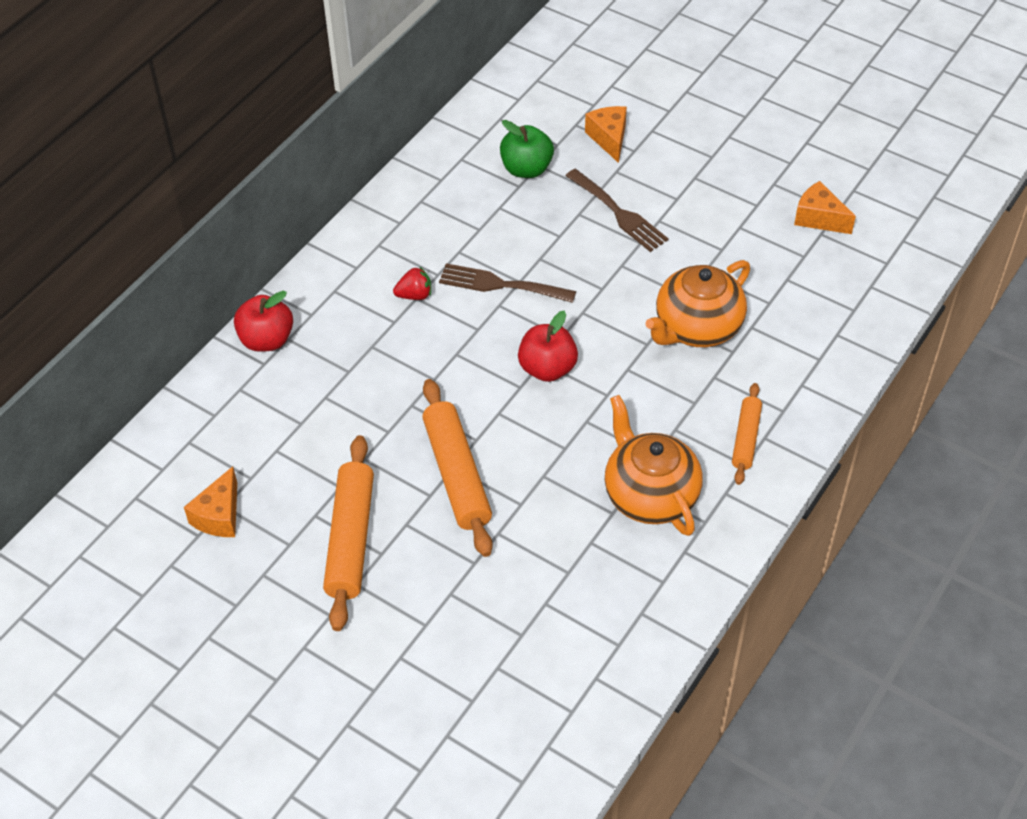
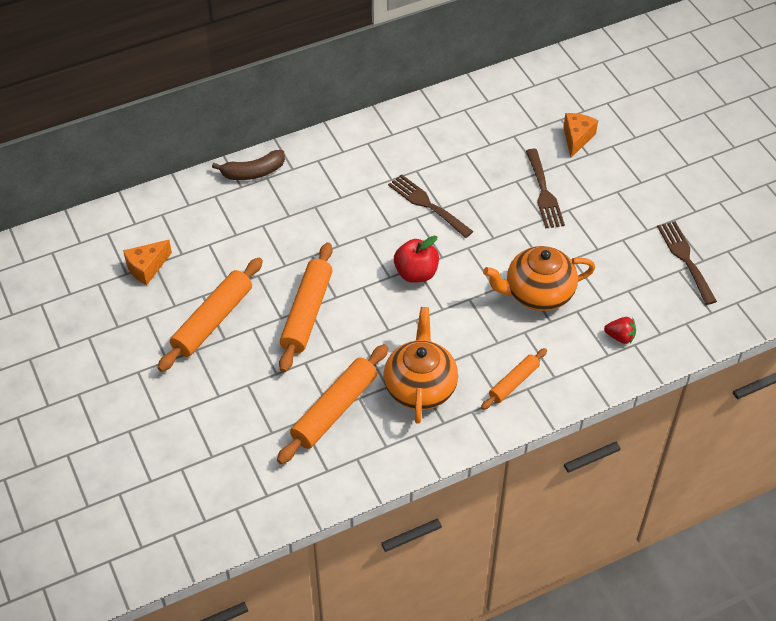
camera: 30 degrees right, 0 degrees up
red apple [234,291,293,352] -> brown banana [212,150,285,180]
red strawberry [393,266,431,300] -> red strawberry moved to [604,317,636,344]
green apple [500,120,554,178] -> none
orange cheese [794,181,856,234] -> brown fork [657,221,717,305]
none -> orange rolling pin [277,344,389,464]

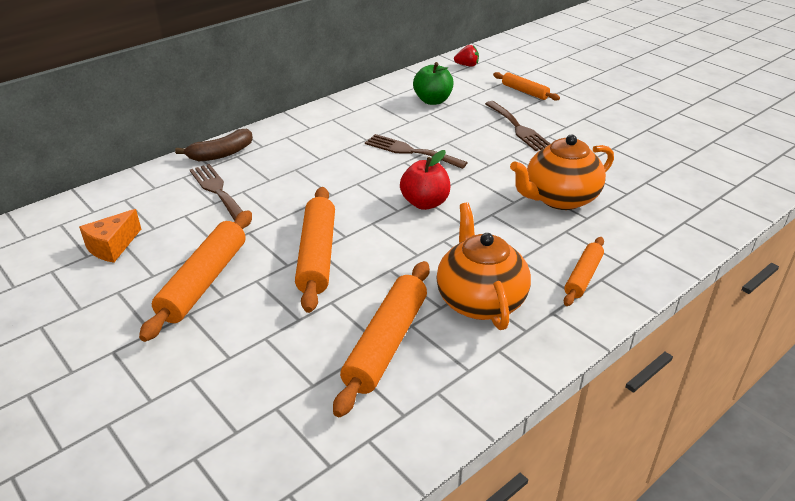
camera: 15 degrees left, 15 degrees down
orange cheese [563,113,598,157] -> orange rolling pin [493,72,560,101]
red strawberry [604,317,636,344] -> red strawberry moved to [454,45,479,67]
brown fork [657,221,717,305] -> brown fork moved to [190,164,242,221]
none -> green apple [413,62,454,105]

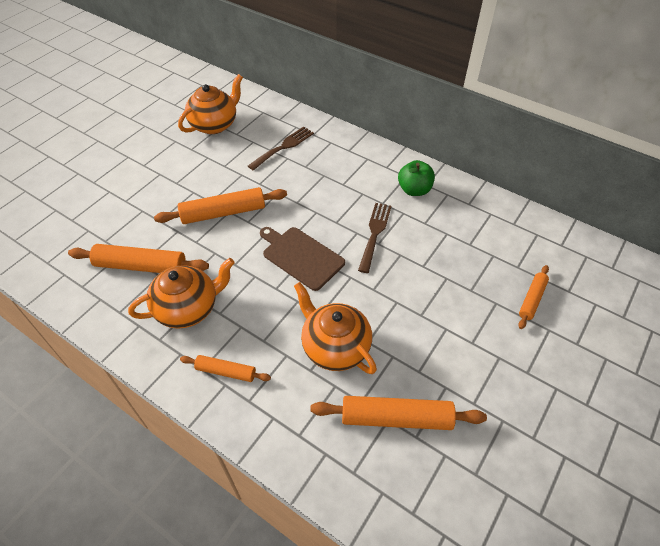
camera: 75 degrees right, 15 degrees up
orange cheese [79,209,141,263] -> orange teapot [178,74,243,134]
orange rolling pin [139,210,252,342] -> orange rolling pin moved to [310,396,487,430]
brown banana [175,129,253,161] -> none
red apple [400,150,450,210] -> brown cutting board [260,227,345,291]
green apple [413,62,454,105] -> green apple moved to [398,160,435,196]
red strawberry [454,45,479,67] -> none
brown fork [485,101,550,151] -> none

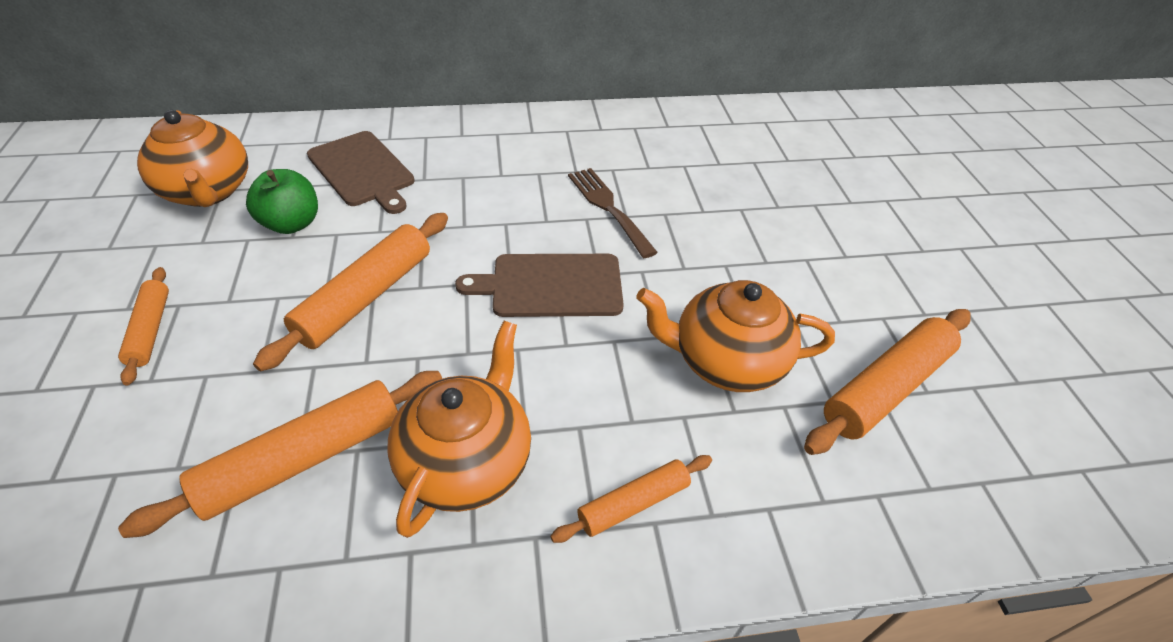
camera: 45 degrees left, 5 degrees down
orange teapot [178,74,243,134] -> orange teapot turned 150 degrees clockwise [137,110,248,207]
brown fork [248,126,314,170] -> brown cutting board [307,131,415,214]
green apple [398,160,435,196] -> green apple moved to [246,169,318,234]
orange rolling pin [518,265,549,329] -> orange rolling pin moved to [118,267,169,386]

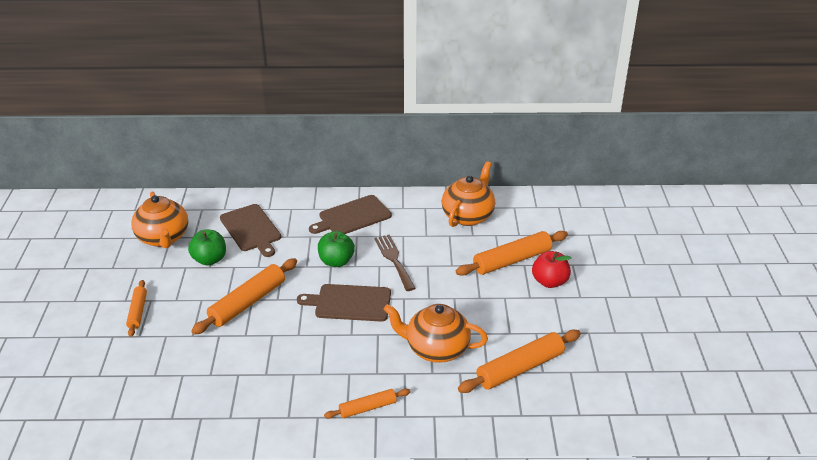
camera: 10 degrees right, 10 degrees down
orange rolling pin [118,371,442,538] -> orange rolling pin moved to [456,231,568,276]
orange teapot [387,321,531,538] -> orange teapot moved to [442,161,495,227]
none -> brown cutting board [309,195,392,234]
none -> green apple [318,231,355,267]
none -> red apple [532,251,571,288]

